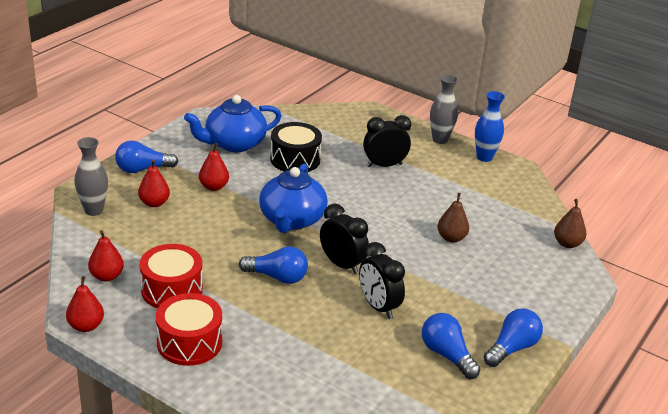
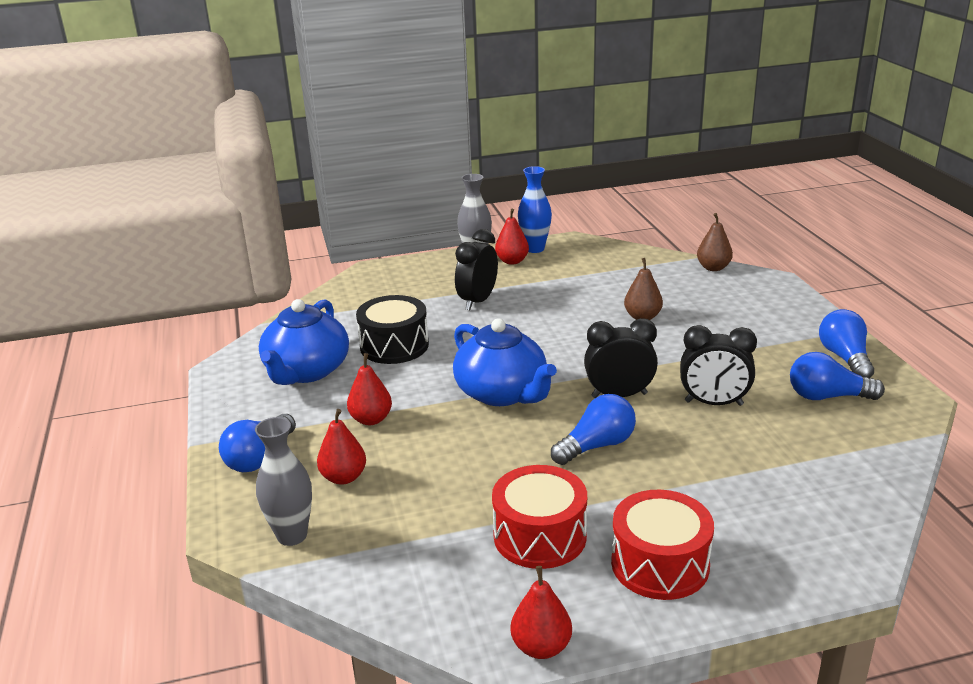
camera: 45 degrees left, 5 degrees down
red pear [88,230,124,282] -> red pear moved to [495,209,529,265]

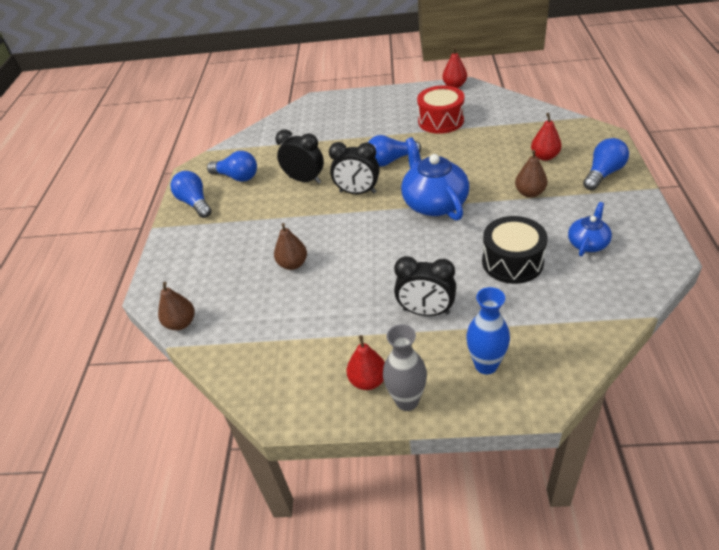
camera: 160 degrees left, 15 degrees up
grey vase [255,417,312,546] -> none
blue teapot [259,299,349,385] -> blue teapot [568,202,612,256], size x0.55
red pear [347,353,392,425] -> brown pear [515,150,547,198]
black clock [455,229,498,310] -> black clock turned 60 degrees clockwise [394,256,456,316]
blue vase [518,166,552,253] -> blue vase moved to [466,287,510,374]
red drum [611,490,714,600] -> none
blue light bulb [819,309,874,378] -> blue light bulb turned 135 degrees clockwise [170,171,212,218]

